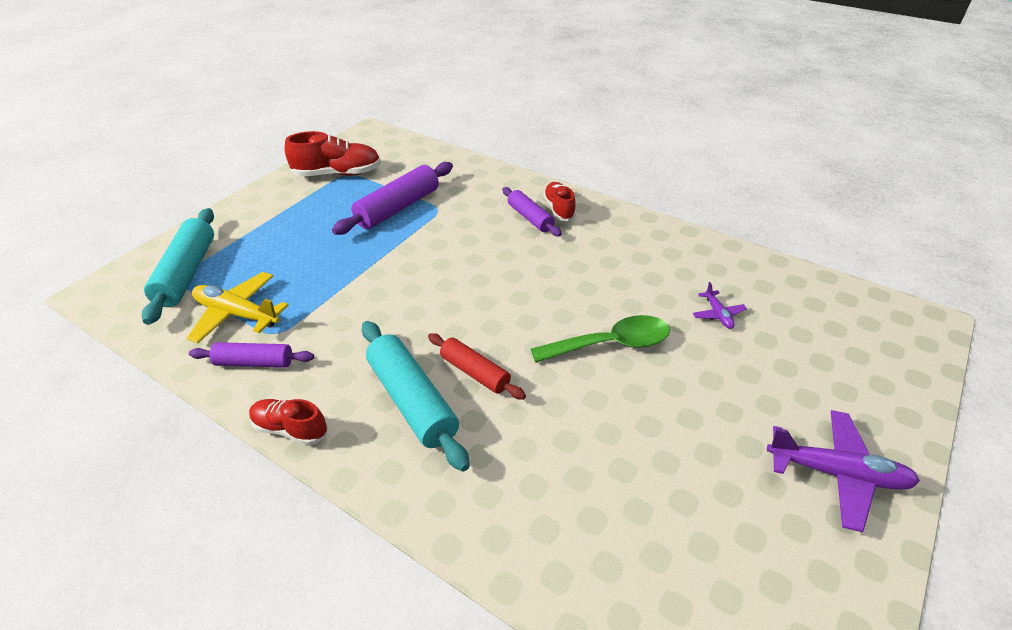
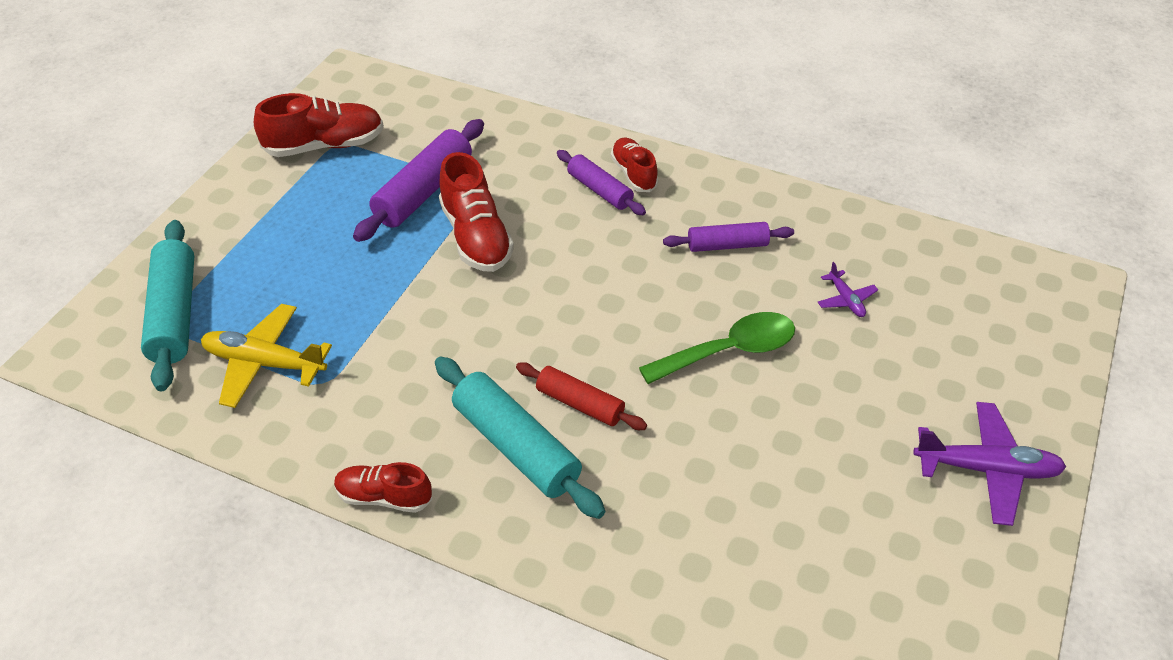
camera: 10 degrees left, 5 degrees up
purple rolling pin [189,342,314,368] -> purple rolling pin moved to [663,222,794,252]
none -> red shoe [439,152,514,272]

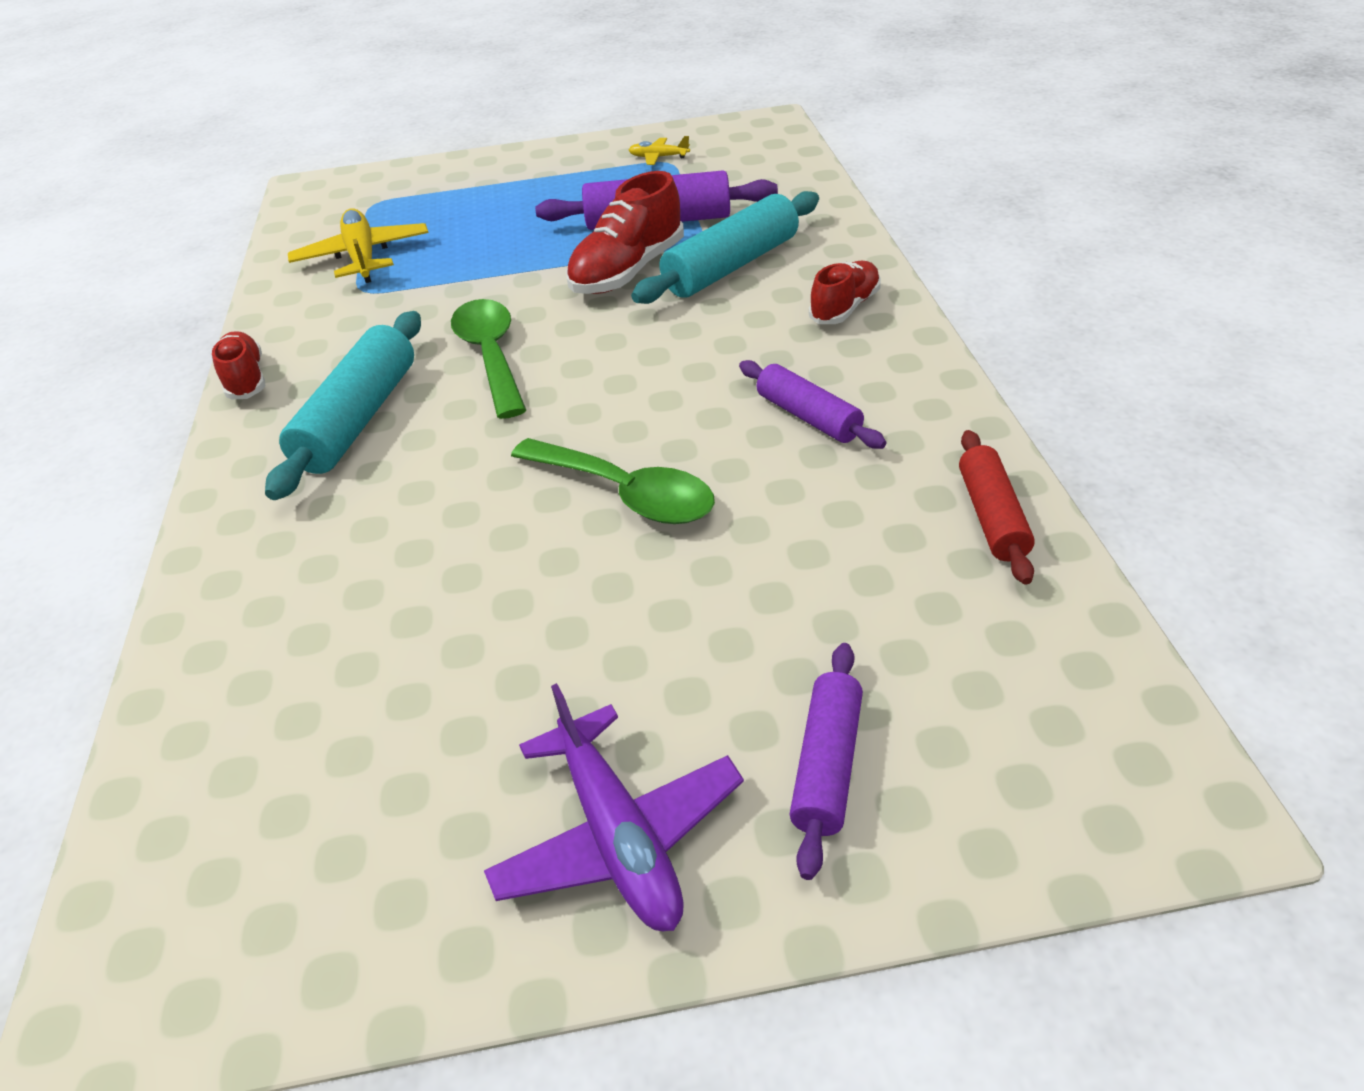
camera: 60 degrees right, 5 degrees down
turquoise rolling pin [141,220,194,391] -> turquoise rolling pin moved to [631,191,819,304]
red shoe [254,93,384,157] -> yellow plane [629,136,690,165]
red rolling pin [516,362,647,430] -> red rolling pin moved to [959,430,1035,585]
purple rolling pin [557,150,646,215] -> purple rolling pin moved to [789,643,863,880]
purple plane [818,262,878,317] -> none
none -> green spoon [451,299,526,419]

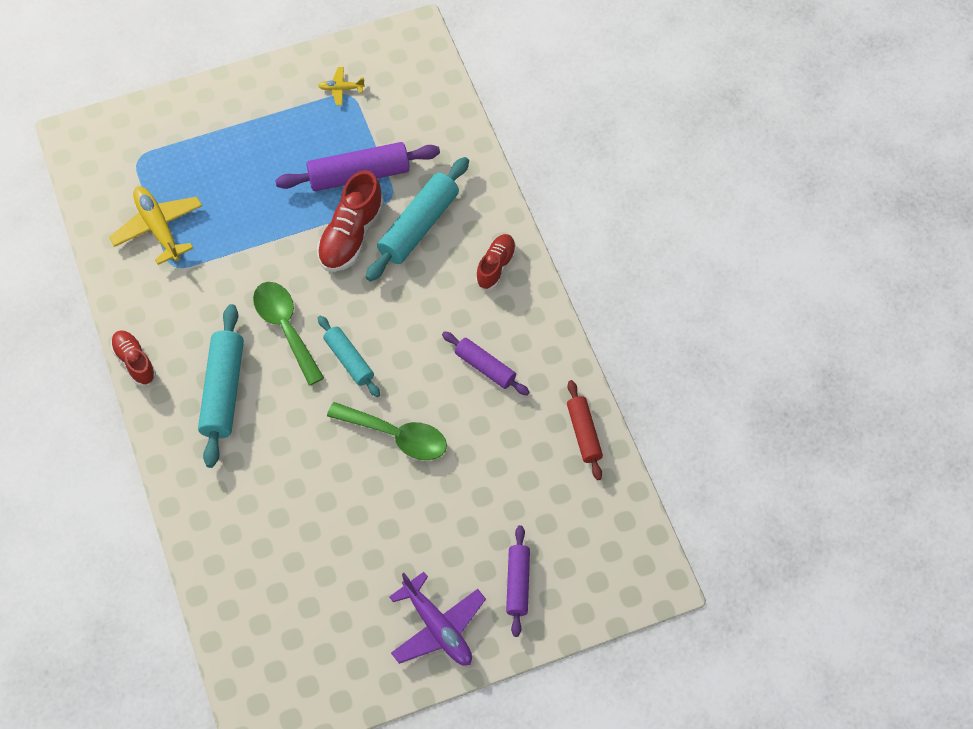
camera: 15 degrees left, 20 degrees up
none -> turquoise rolling pin [318,315,380,397]

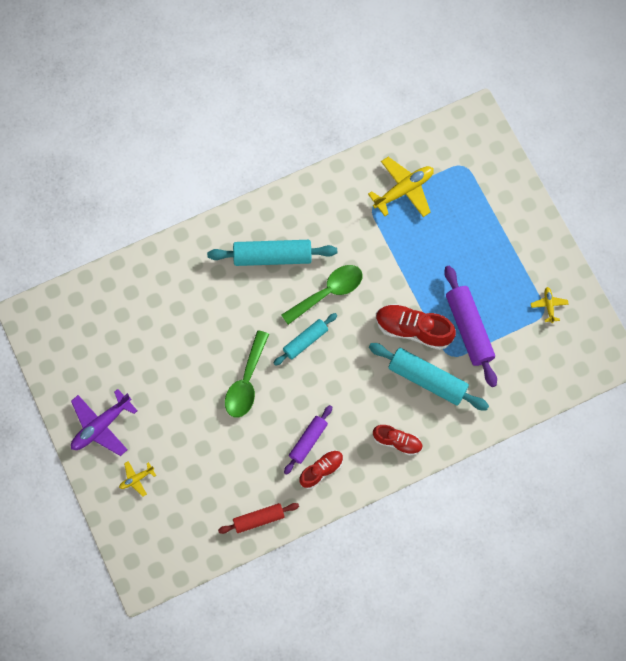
camera: 85 degrees right, 10 degrees up
red shoe [110,330,156,386] -> red shoe moved to [299,450,343,489]
purple rolling pin [506,525,530,637] -> yellow plane [119,461,156,497]

